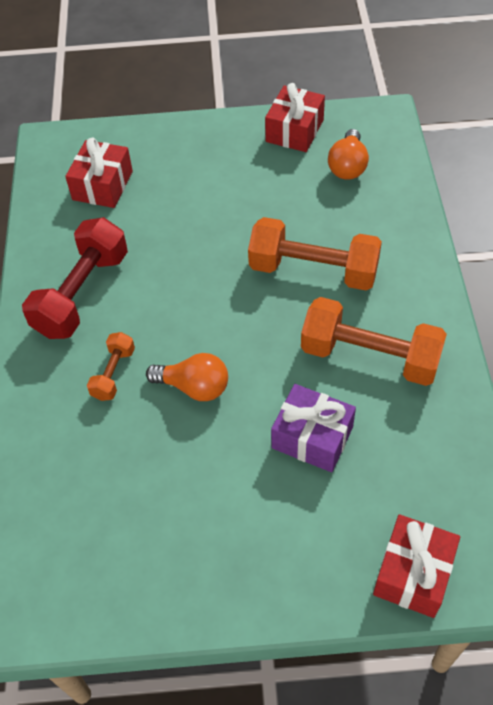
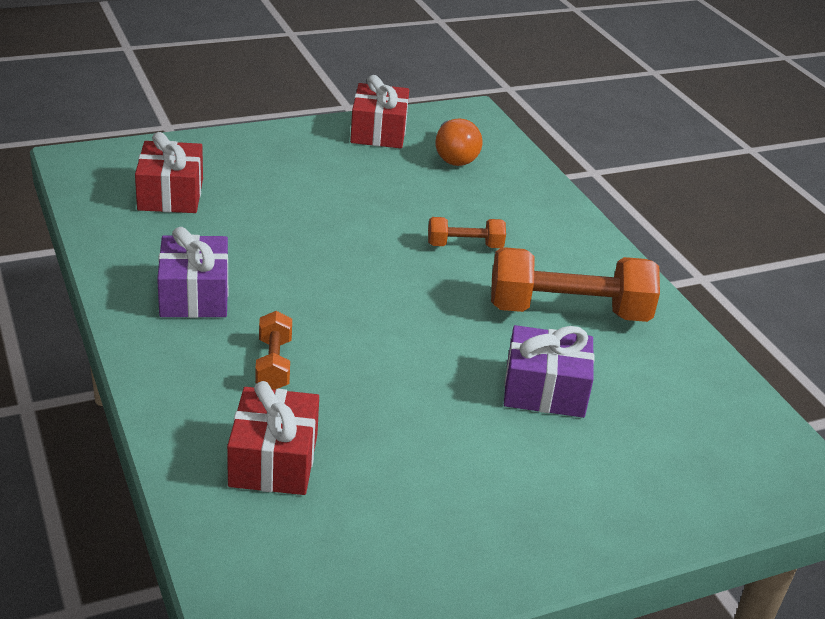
camera: 25 degrees left, 20 degrees down
red dumbbell [22,217,128,339] -> purple gift [157,227,228,318]
orange light bulb [146,353,228,401] -> none
orange dumbbell [248,217,382,291] -> orange dumbbell [428,217,506,248], size x0.51
red gift [373,514,460,618] -> red gift moved to [227,381,319,495]

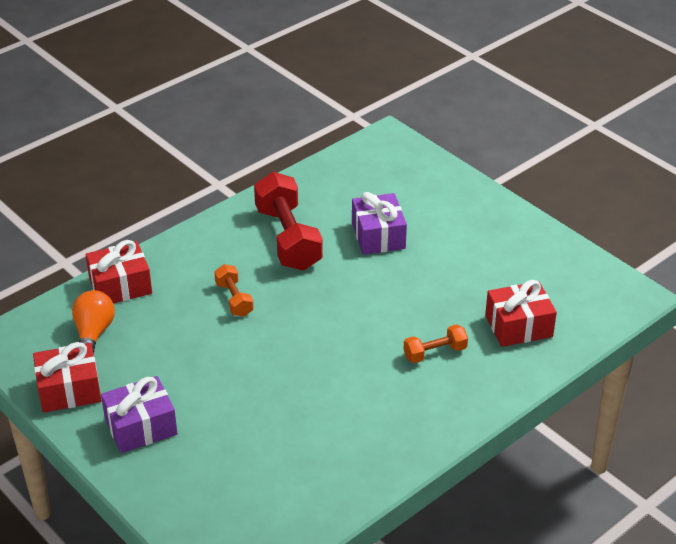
camera: 105 degrees left, 5 degrees up
red gift [135,132,203,213] -> red gift moved to [86,240,152,303]
purple gift [157,227,228,318] -> purple gift moved to [101,376,177,453]
orange light bulb [435,118,483,166] -> orange light bulb turned 60 degrees counterclockwise [72,290,115,353]
orange dumbbell [491,247,660,322] -> red dumbbell [254,172,323,271]

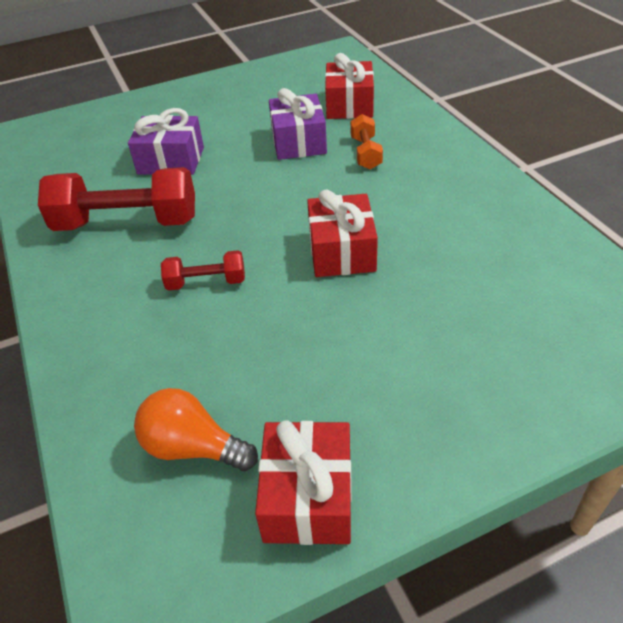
camera: 70 degrees left, 5 degrees up
red gift [86,240,152,303] -> red gift moved to [307,189,378,277]
purple gift [101,376,177,453] -> purple gift moved to [269,88,327,160]
orange dumbbell [214,264,254,317] -> red dumbbell [161,250,245,291]

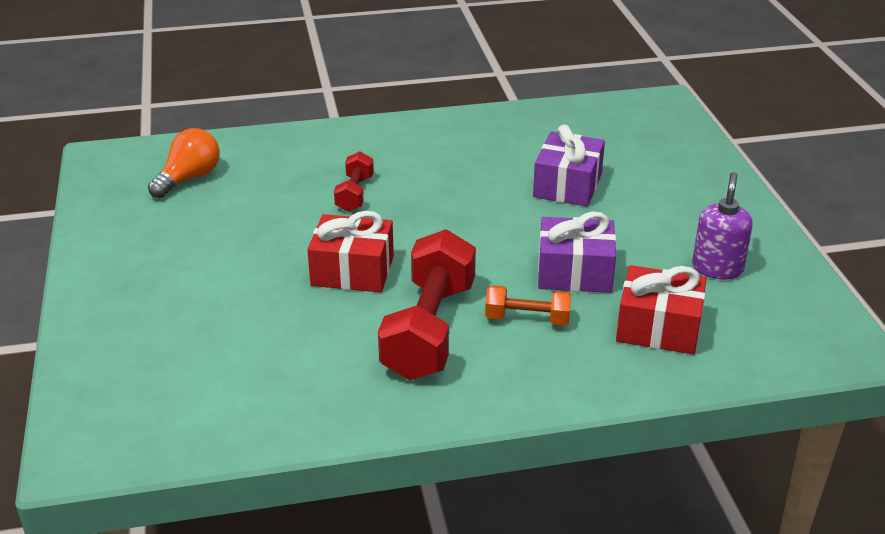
camera: 100 degrees right, 10 degrees down
red dumbbell [38,167,195,231] -> red dumbbell moved to [378,229,476,380]
red gift [255,420,352,545] -> none
none -> purple soap dispenser [692,172,753,279]

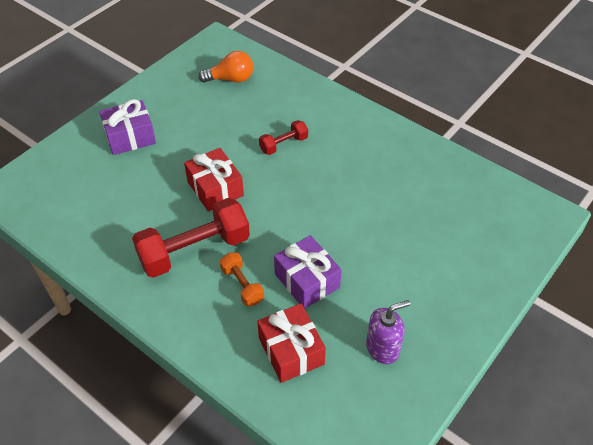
camera: 50 degrees right, 15 degrees up
purple gift [533,124,605,207] -> purple gift moved to [99,99,156,155]

